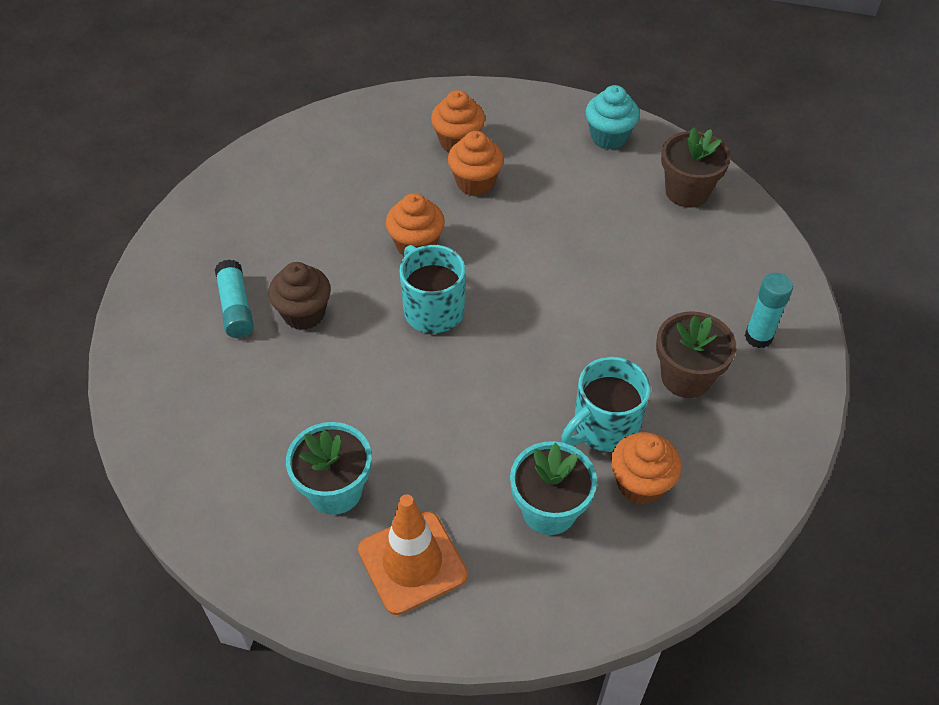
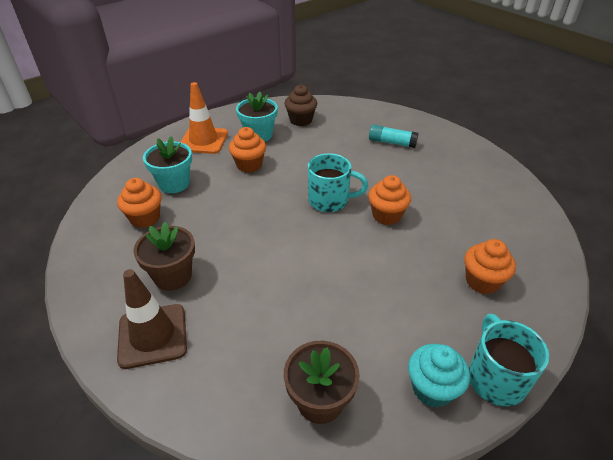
camera: 125 degrees right, 10 degrees down
brown cupcake [268,262,331,330] -> brown cupcake moved to [285,85,317,126]
orange cupcake [448,131,504,196] -> orange cupcake moved to [229,127,266,173]
turquoise mug [561,357,650,452] -> turquoise mug moved to [469,314,549,407]
turquoise glue stick [745,273,793,348] -> brown traffic cone [117,269,187,369]

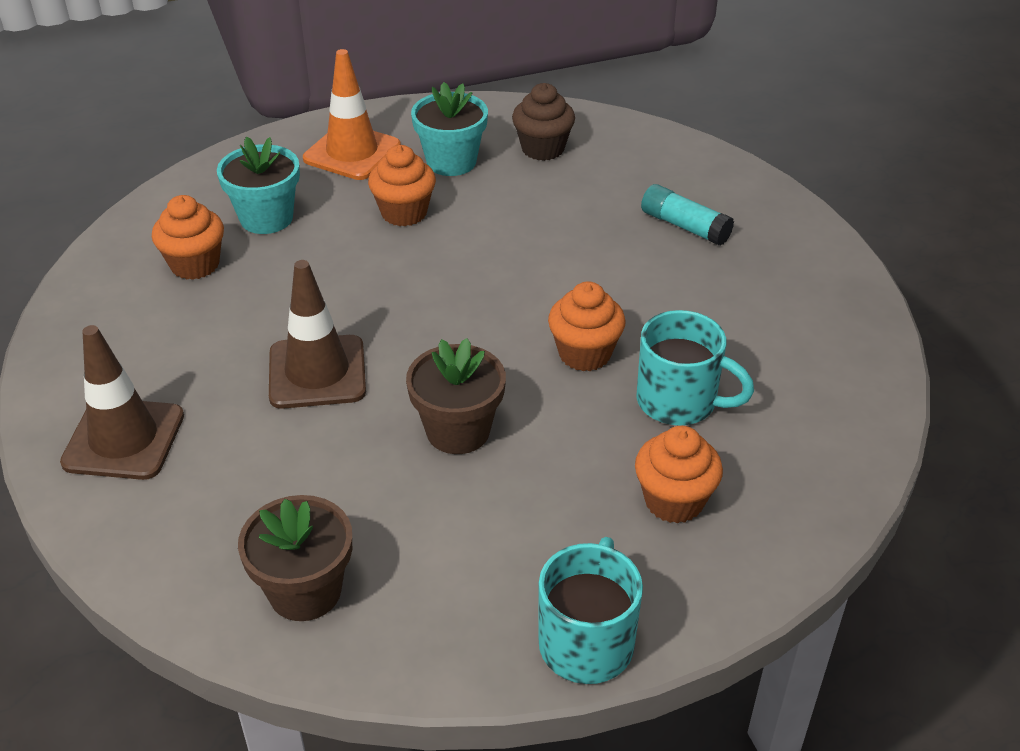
camera: 20 degrees right, 0 degrees up
brown flower pot [133,222,195,291] -> brown flower pot moved to [406,338,506,454]
turquoise mug [308,153,368,212] -> turquoise mug moved to [636,310,754,426]
turquoise cupcake [408,344,470,407] -> none
none -> brown traffic cone [269,260,366,409]

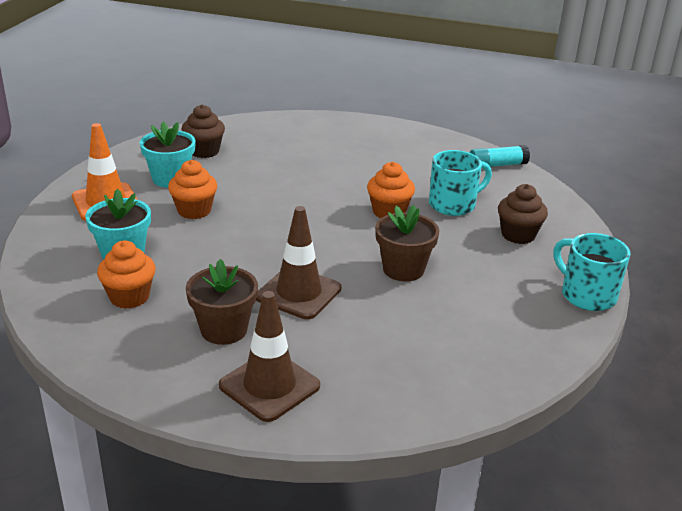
camera: 55 degrees left, 10 degrees down
brown flower pot [238,495,352,621] -> brown flower pot moved to [186,259,258,345]
orange cupcake [635,426,723,524] -> brown cupcake [498,184,548,244]
turquoise glue stick [641,184,734,246] -> turquoise glue stick moved to [470,145,530,167]

